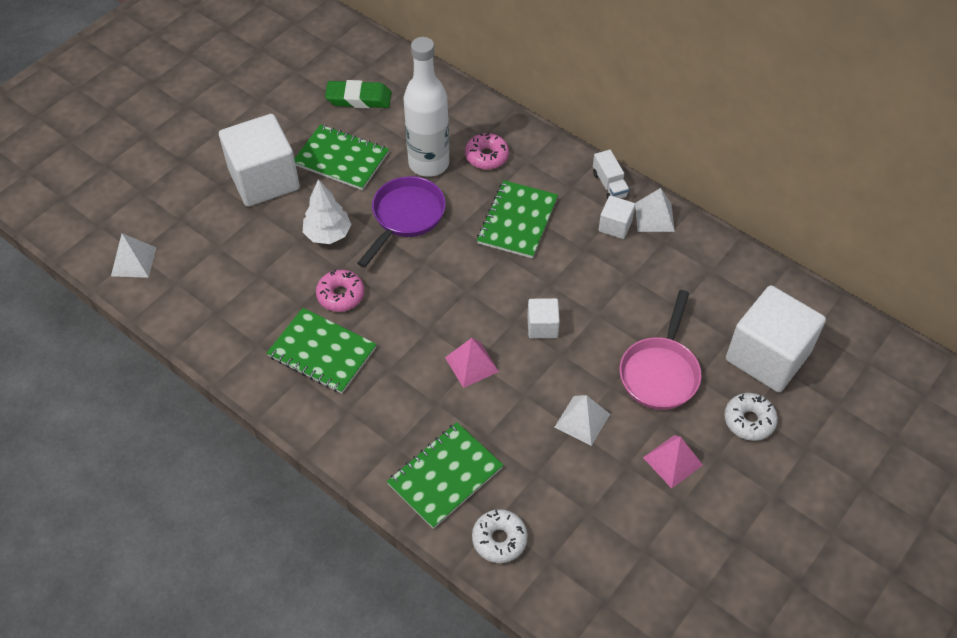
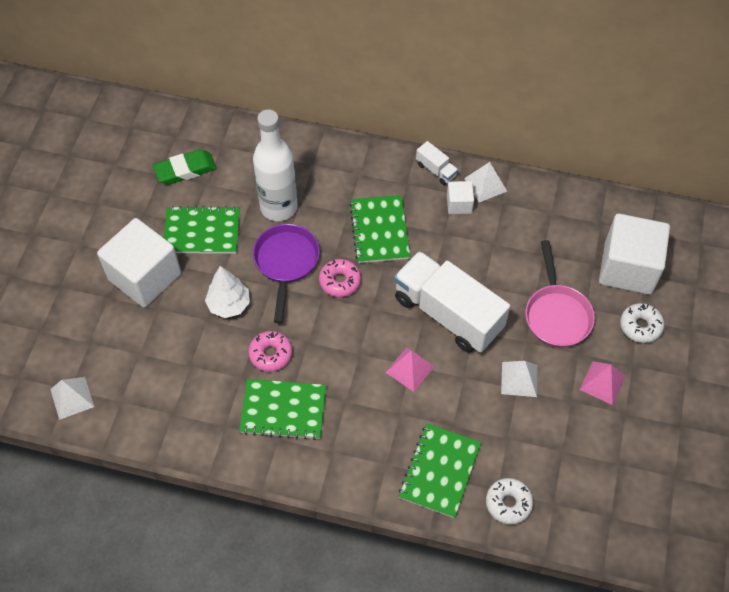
camera: 25 degrees left, 5 degrees up
pink donut [465,132,509,170] -> pink donut moved to [319,259,361,297]
white cube [527,298,560,338] -> white truck [394,251,510,353]

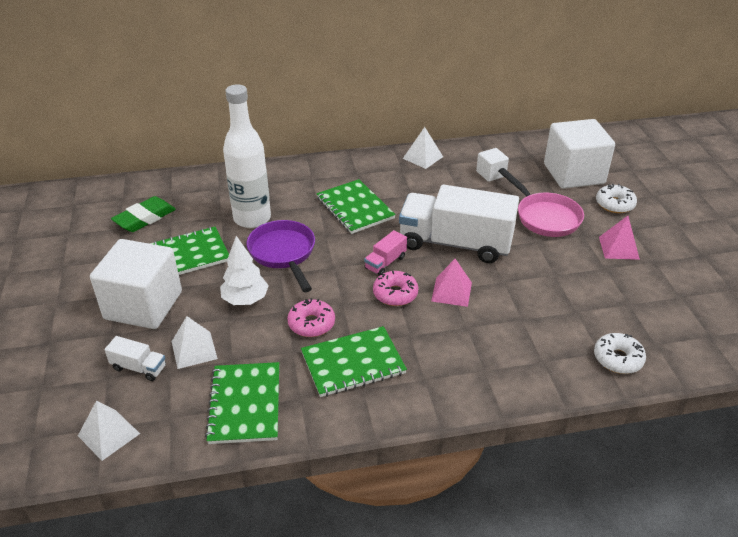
camera: 25 degrees left, 20 degrees down
pink donut [319,259,361,297] -> pink donut moved to [373,271,419,306]
green notebook [399,423,481,518] -> green notebook moved to [205,362,279,444]
white truck [416,141,458,185] -> white truck moved to [105,336,166,381]
white cube [447,181,474,214] -> white cube moved to [476,148,509,182]
white pyramid [501,361,537,397] -> white pyramid moved to [172,316,218,369]
none -> pink truck [364,230,407,276]

